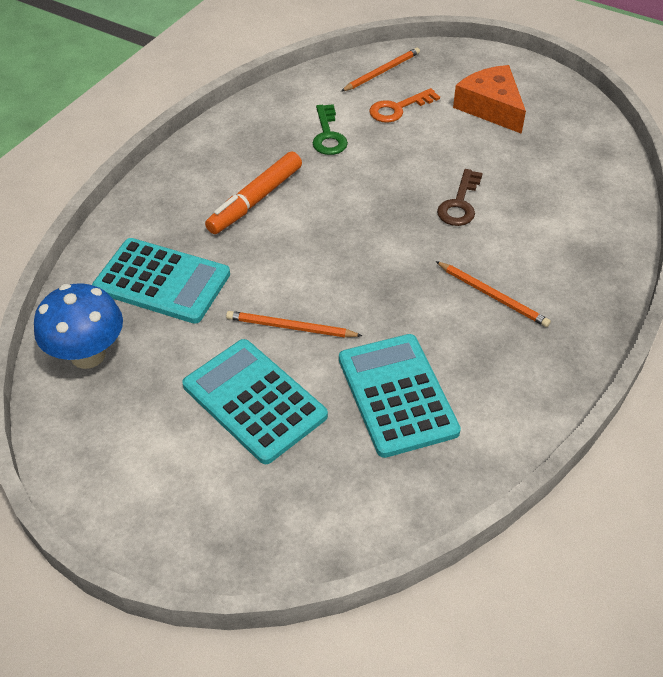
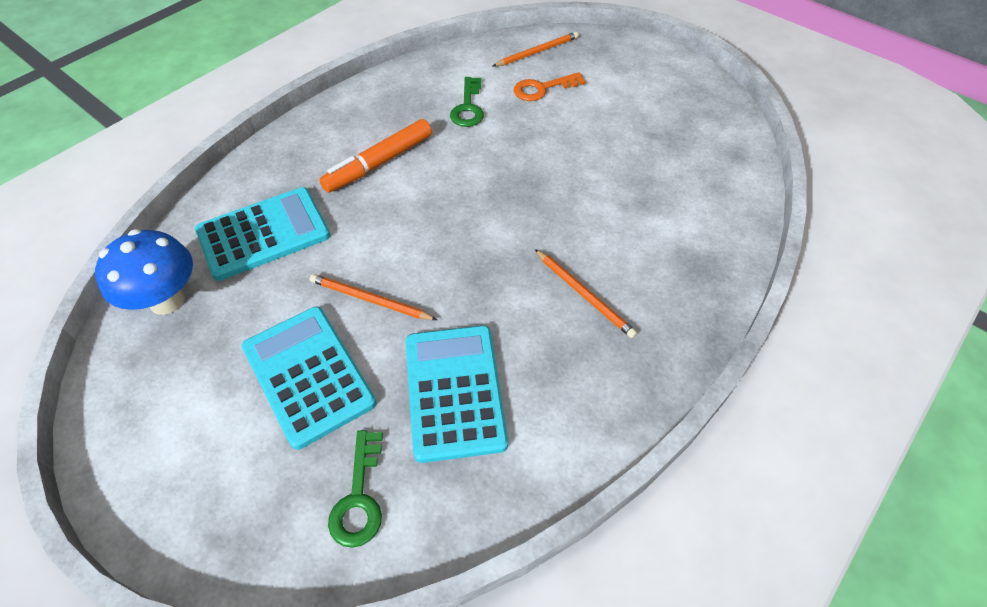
camera: 10 degrees right, 5 degrees up
turquoise calculator [92,238,230,324] -> turquoise calculator turned 60 degrees counterclockwise [195,187,330,281]
brown key [437,169,483,226] -> none
orange cheese [453,65,526,134] -> none
none -> green key [328,430,383,548]

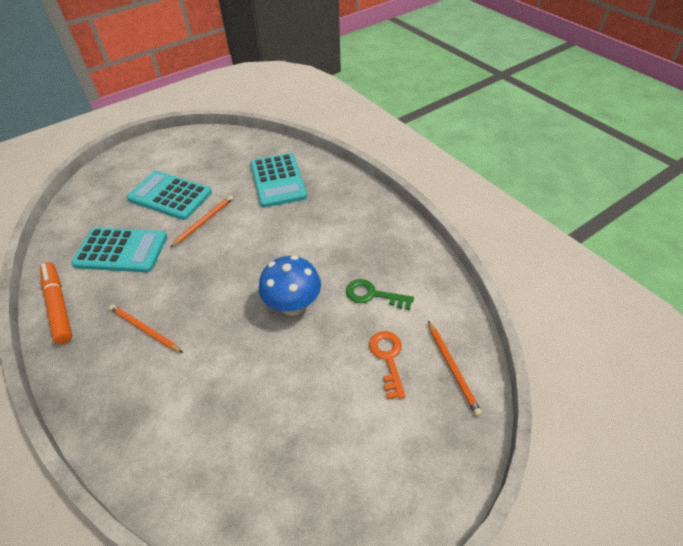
camera: 105 degrees right, 5 degrees down
blue mushroom [95,229,193,315] -> blue mushroom moved to [259,255,321,316]
turquoise calculator [242,307,376,450] -> turquoise calculator turned 135 degrees counterclockwise [127,171,212,220]
orange marker [319,119,432,193] -> orange marker moved to [40,262,72,344]
green key [328,430,383,548] -> none
orange pencil [535,249,637,338] -> orange pencil turned 60 degrees clockwise [109,304,183,353]

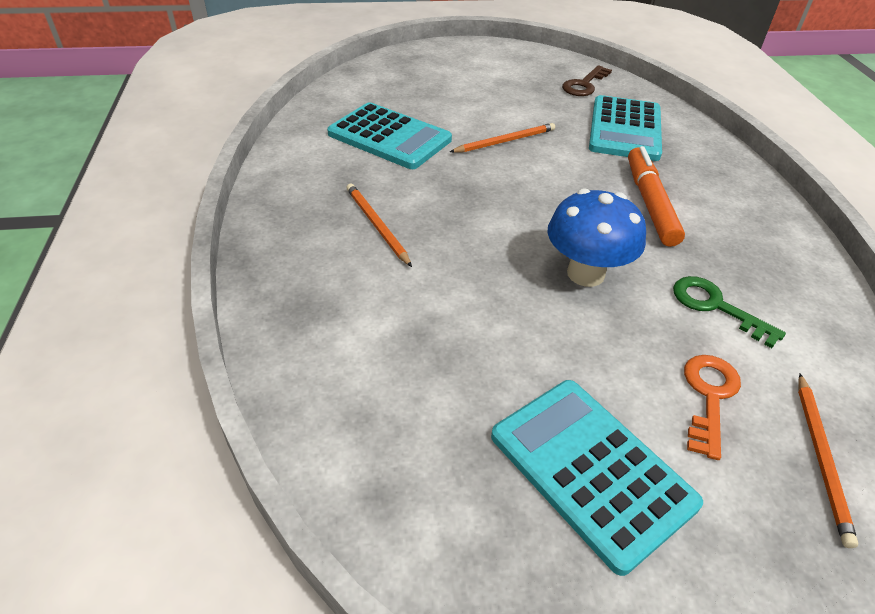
camera: 25 degrees right, 5 degrees down
orange marker [40,262,72,344] -> orange marker moved to [628,146,685,247]
turquoise calculator [127,171,212,220] -> turquoise calculator moved to [491,380,703,576]
none -> brown key [562,65,612,96]

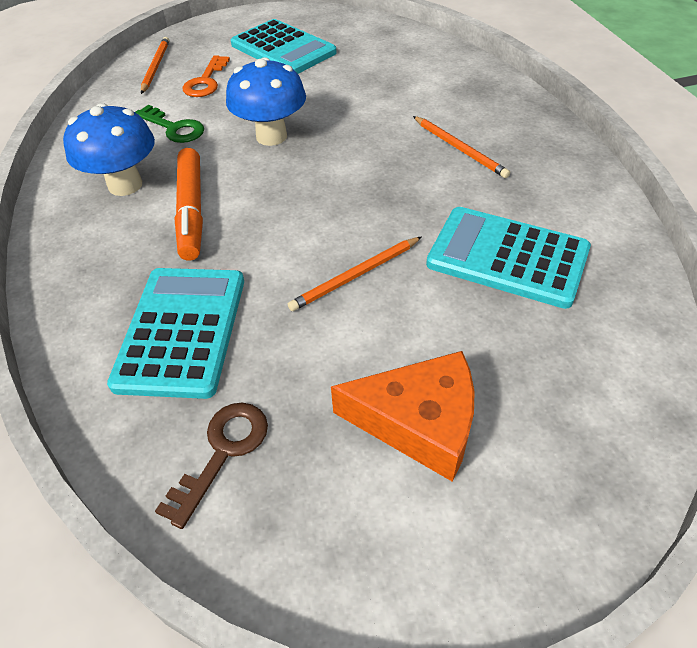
camera: 175 degrees right, 5 degrees up
none -> blue mushroom [63,103,155,196]
none -> orange cheese [331,351,475,482]

